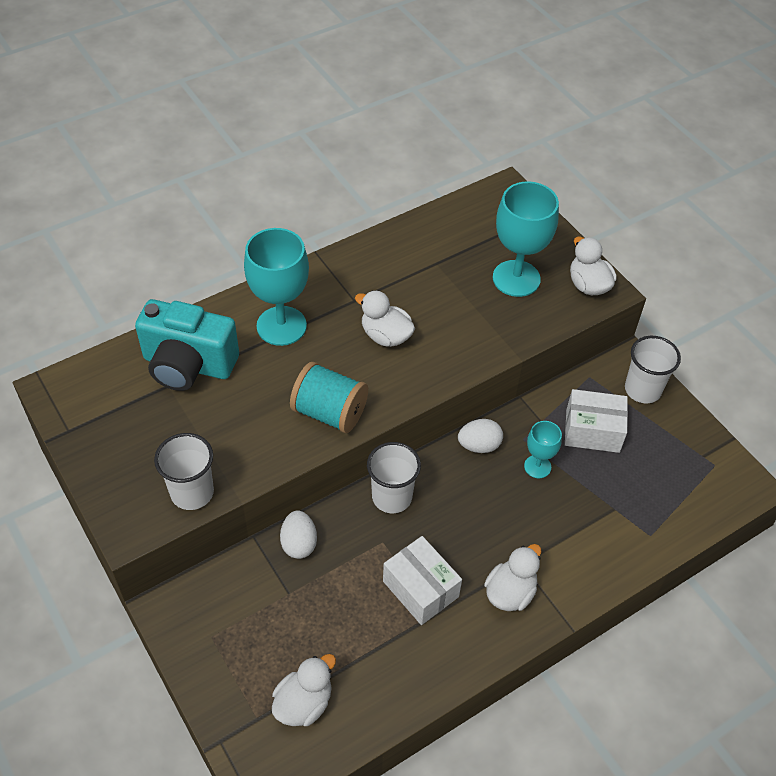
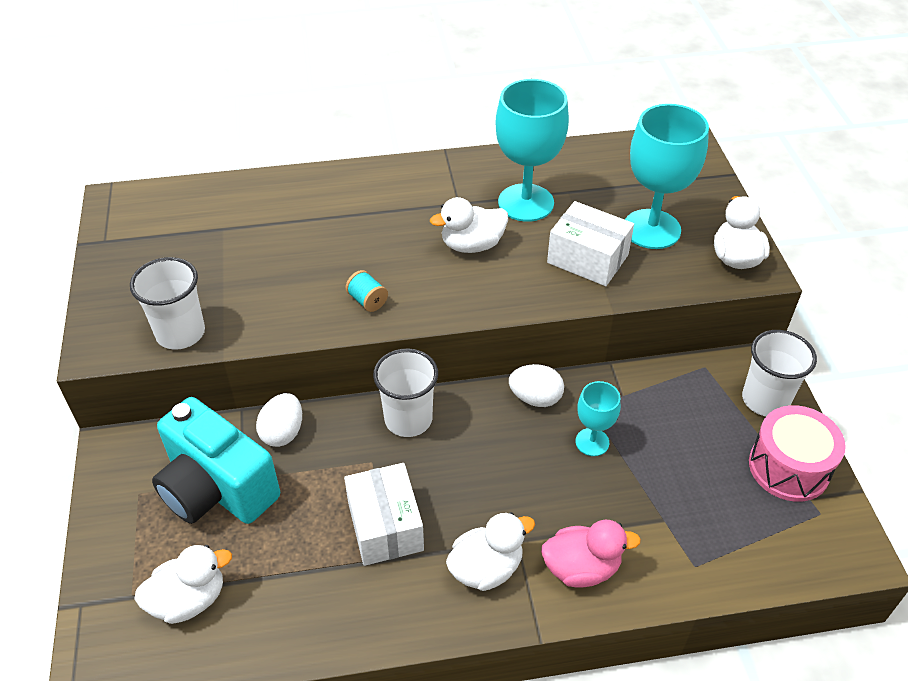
camera: 25 degrees right, 5 degrees down
turquoise camera [135,299,239,391] -> turquoise camera moved to [152,397,280,524]
turquoise goblet [244,228,309,346] -> turquoise goblet moved to [496,79,569,222]
turquoise spool [290,362,368,433] -> turquoise spool [345,270,388,312], size x0.47
white duck [355,290,415,347] -> white duck turned 75 degrees counterclockwise [430,197,508,253]
white box [565,389,628,453] -> white box moved to [547,201,634,286]
none -> pink duck [541,520,641,588]
none -> pink drum [749,405,846,502]

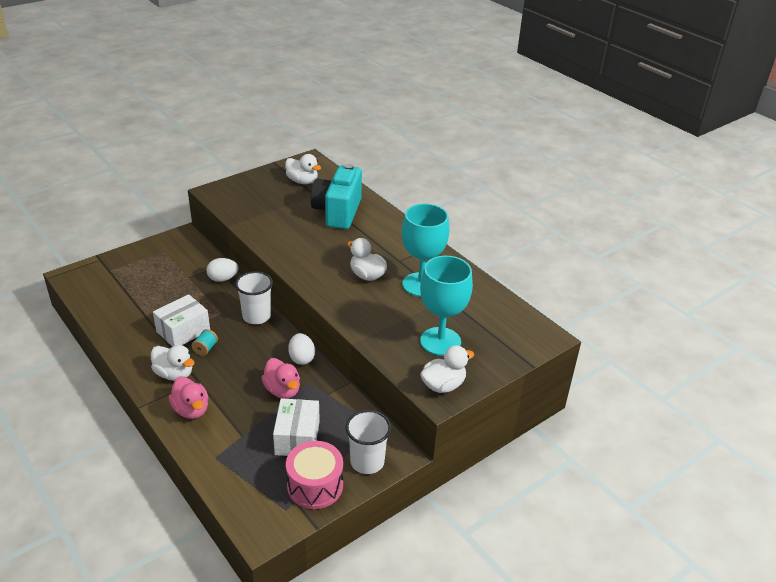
camera: 60 degrees right, 10 degrees down
white cup [130,257,205,350] -> none
white duck [134,545,232,624] -> white duck moved to [285,154,321,184]
turquoise camera [152,397,280,524] -> turquoise camera moved to [310,164,362,229]
turquoise spool [345,270,388,312] -> turquoise spool moved to [192,329,218,356]
white box [547,201,634,286] -> white box moved to [273,398,320,456]
turquoise goblet [576,381,621,456] -> pink duck [262,358,300,399]

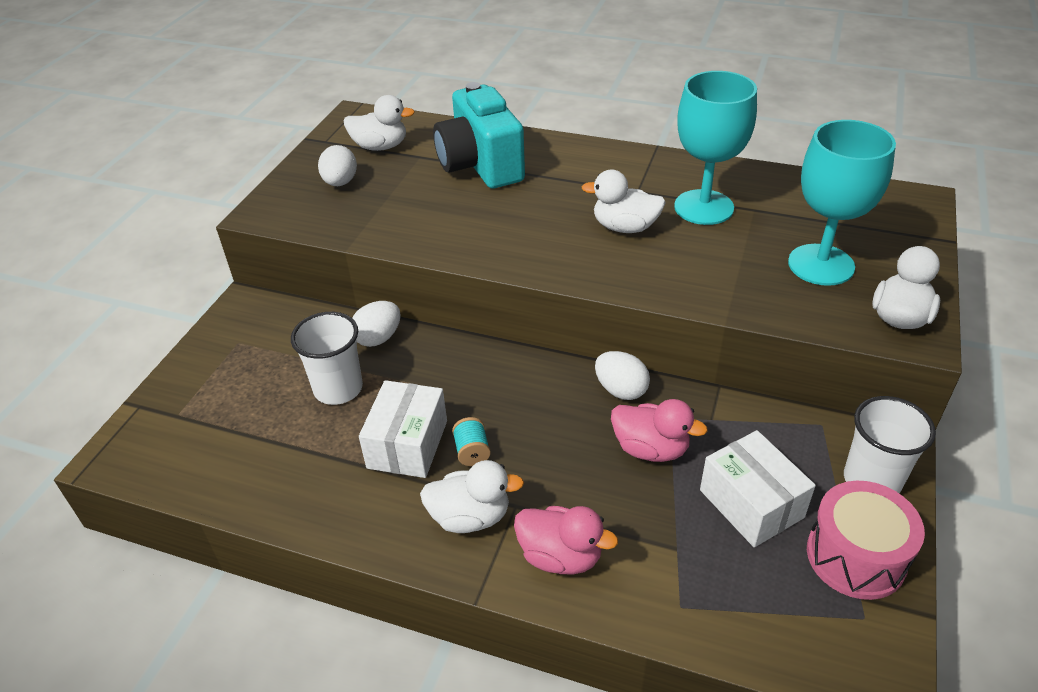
camera: 30 degrees left, 5 degrees up
white cup [235,271,273,324] -> white cup moved to [291,312,363,405]
none -> white egg [318,145,357,186]

